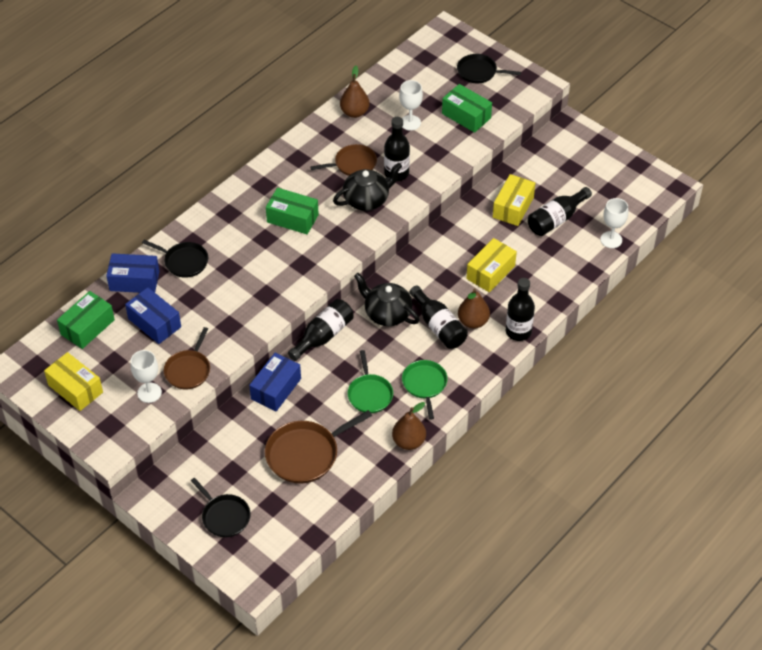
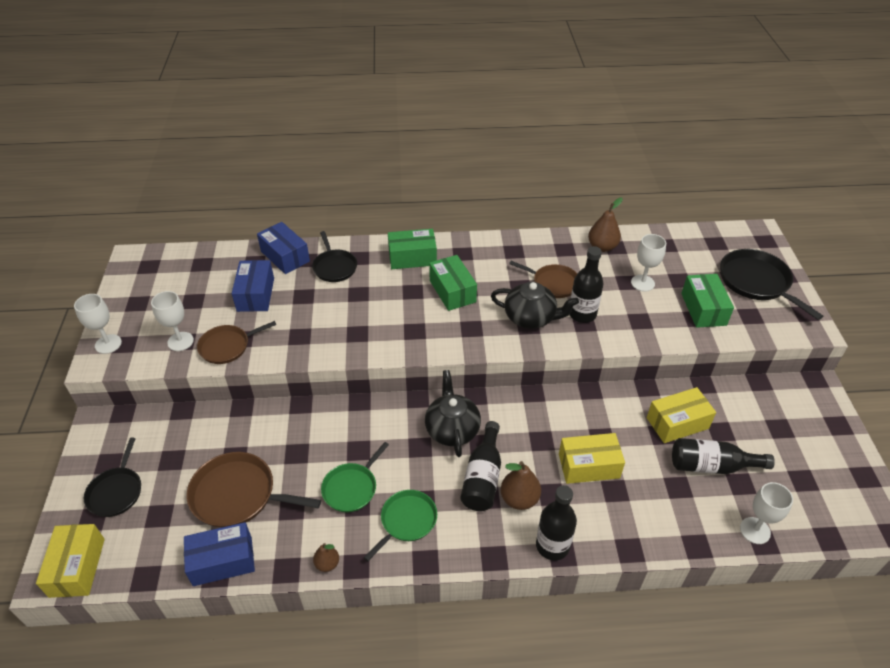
camera: 45 degrees right, 5 degrees down
yellow box [44,352,103,411] -> yellow box moved to [36,524,105,598]
green box [57,291,115,349] -> green box moved to [388,229,437,269]
blue box [249,353,301,411] -> blue box moved to [184,522,255,586]
black bottle [288,299,354,361] -> none
brown pear [392,402,426,450] -> brown pear [313,543,339,572], size x0.60
black pan [457,54,521,83] -> black pan [720,249,824,320], size x1.54
none -> white goblet [74,294,122,354]

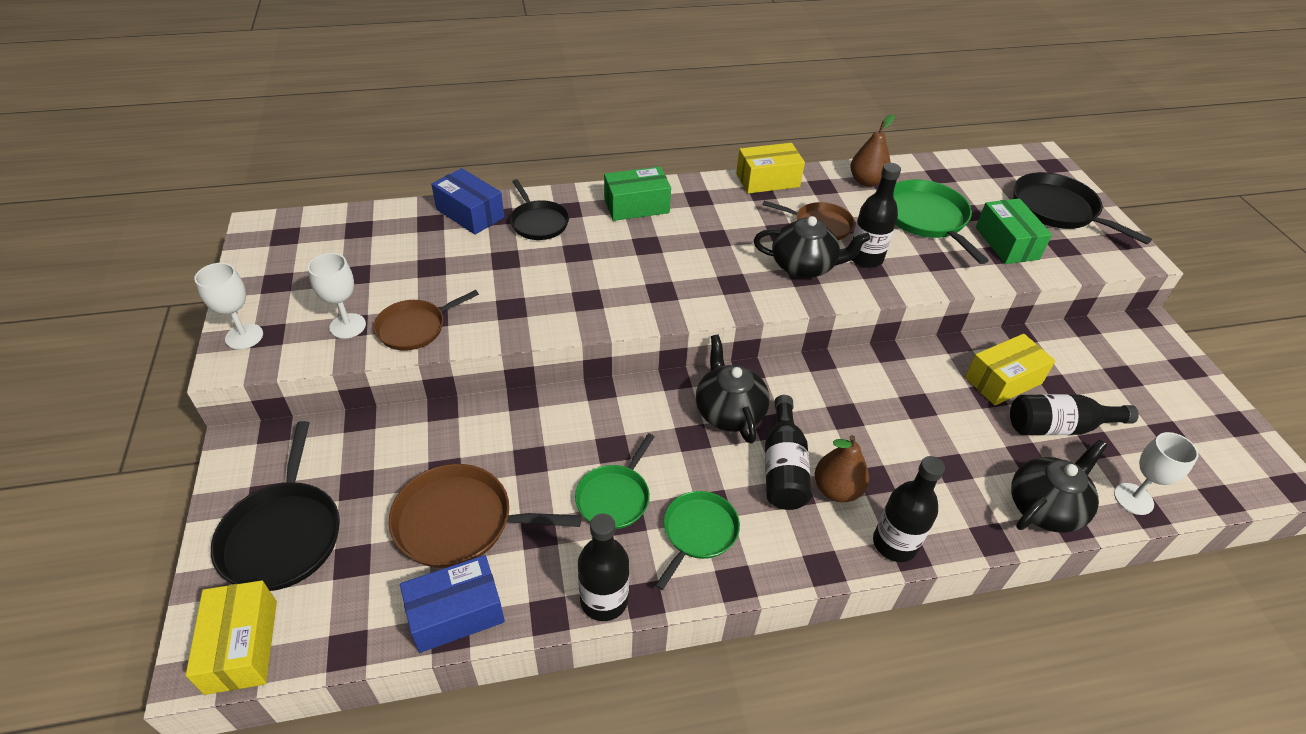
camera: 10 degrees left, 0 degrees up
black pan [84,438,141,517] -> black pan [211,421,340,591], size x1.54
blue box [232,260,274,312] -> none
brown pear [313,543,339,572] -> black bottle [578,513,629,621]
green box [429,255,477,311] -> none
yellow box [559,433,625,484] -> yellow box moved to [736,143,805,194]
white goblet [631,234,666,292] -> green pan [893,180,989,264]
none -> black teapot [1011,440,1107,533]

